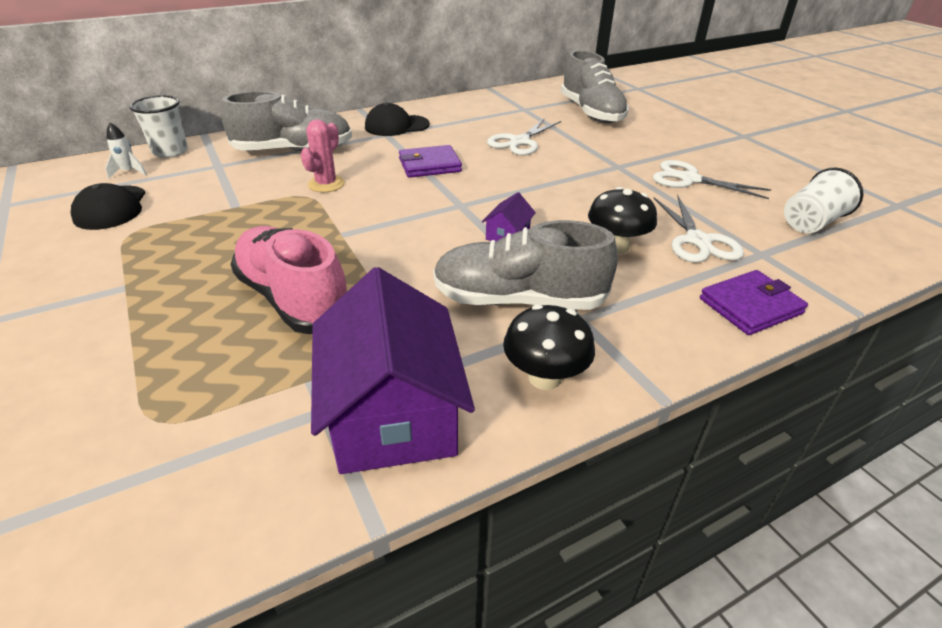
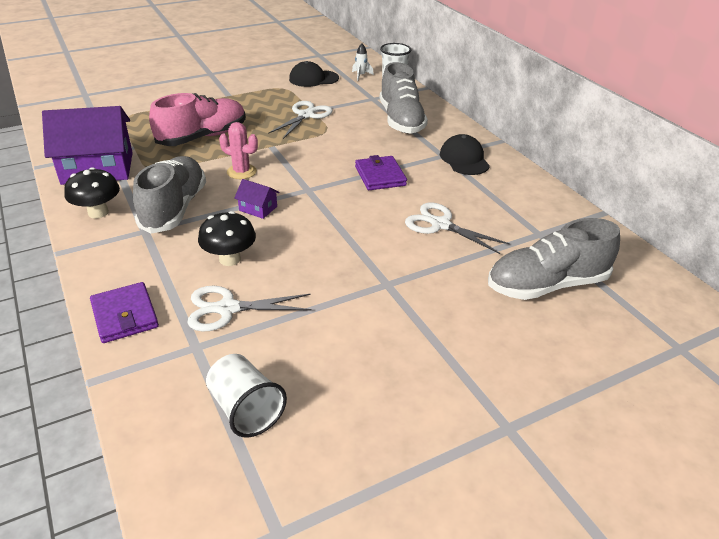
camera: 90 degrees right, 0 degrees up
pink cactus [301,119,345,192] -> pink cactus moved to [219,122,258,179]
white scissors [653,160,771,199] -> white scissors moved to [268,101,333,139]

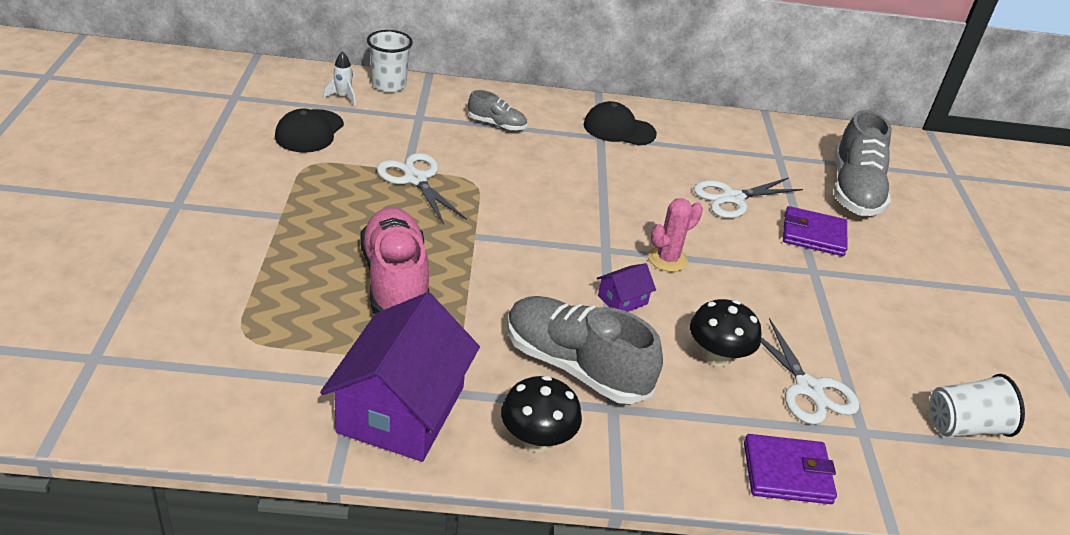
camera: 65 degrees left, 0 degrees up
white scissors [188,286,312,331] -> white scissors turned 45 degrees counterclockwise [761,318,859,425]
pink cactus [219,122,258,179] -> pink cactus moved to [648,198,703,272]
purple wallet [355,155,407,190] -> purple wallet moved to [783,206,848,256]
grey shoe [380,62,428,134] -> grey shoe [468,90,527,131], size x0.50

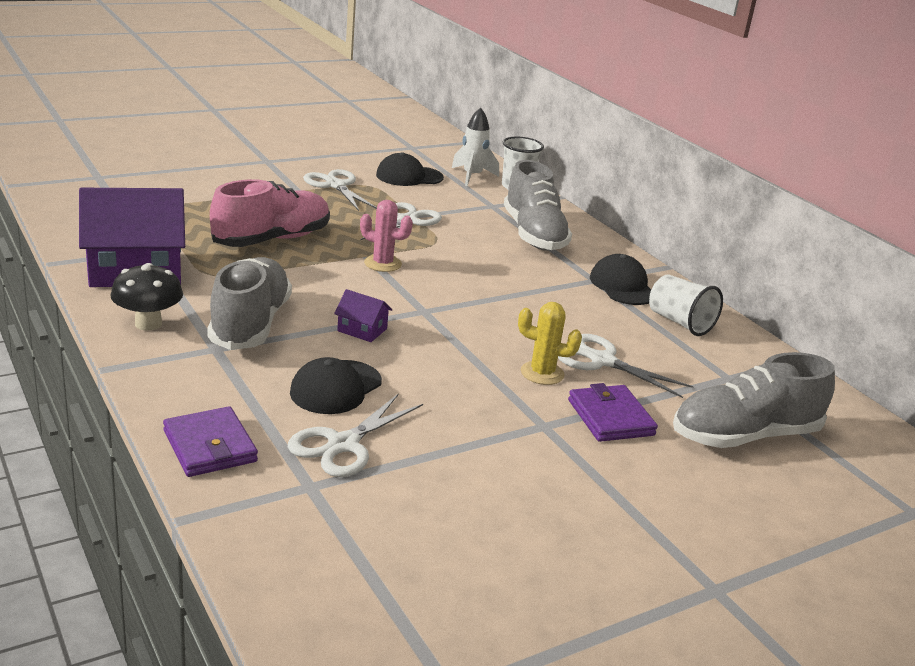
camera: 60 degrees right, 10 degrees down
white rocket [323,52,356,106] -> white rocket [452,107,499,186], size x1.61
grey shoe [468,90,527,131] -> grey shoe [504,160,572,251], size x2.00
pink cactus [648,198,703,272] -> pink cactus moved to [360,200,413,272]
black mushroom [690,299,762,367] -> black cap [290,357,382,414]
white cup [929,374,1025,437] -> white cup moved to [649,275,723,336]
none -> white scissors [303,169,377,211]
none -> yellow cactus [518,302,582,385]

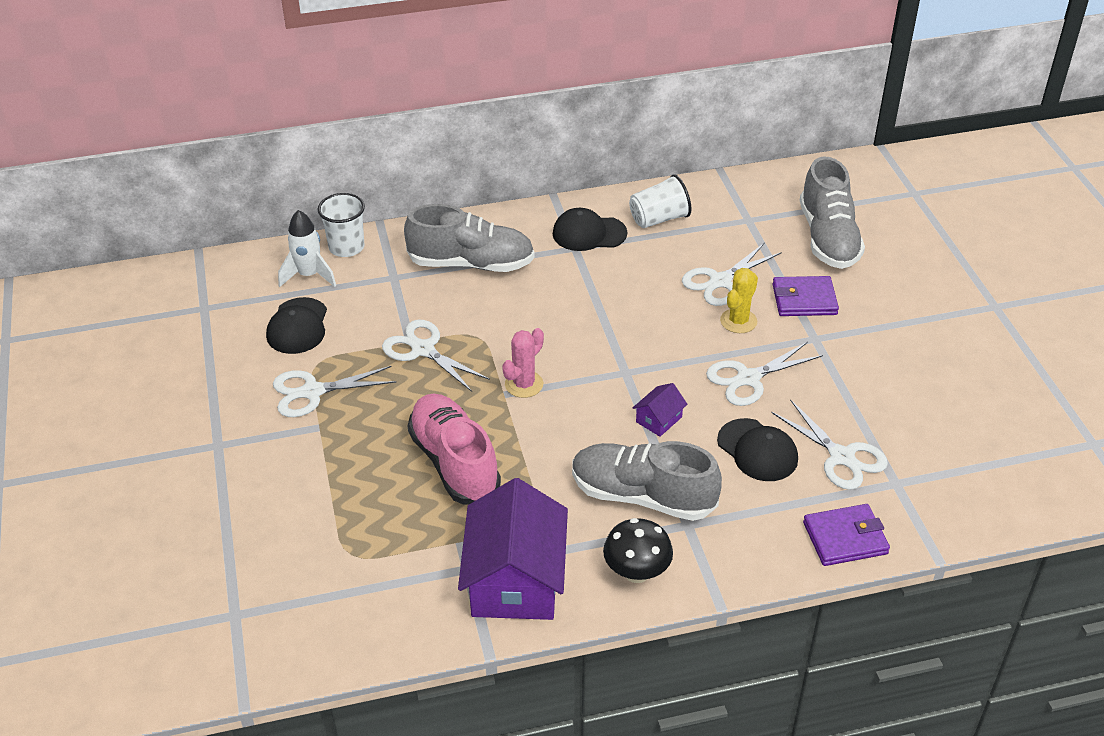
camera: 70 degrees left, 15 degrees up
none -> white scissors [706,342,823,406]

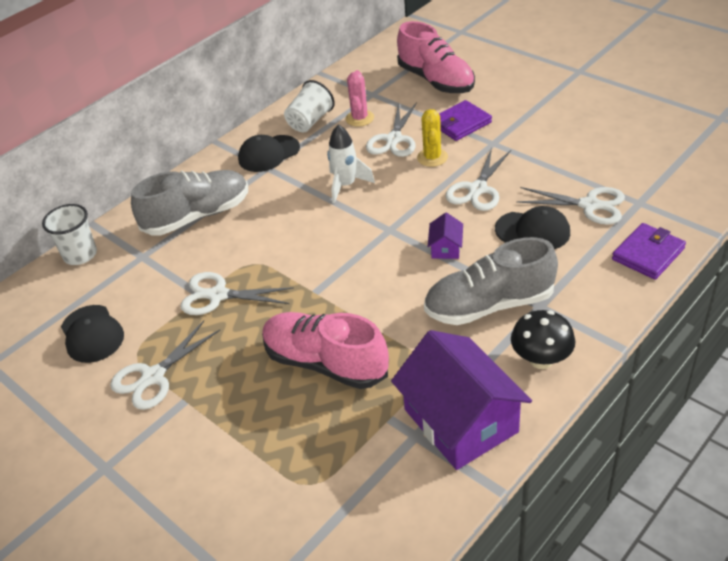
camera: 30 degrees left, 0 degrees up
white rocket [278,210,336,287] -> white rocket moved to [327,124,375,204]
pink cactus [502,328,544,398] -> pink cactus moved to [346,70,374,127]
grey shoe [800,156,865,269] -> pink shoe [397,21,475,93]

